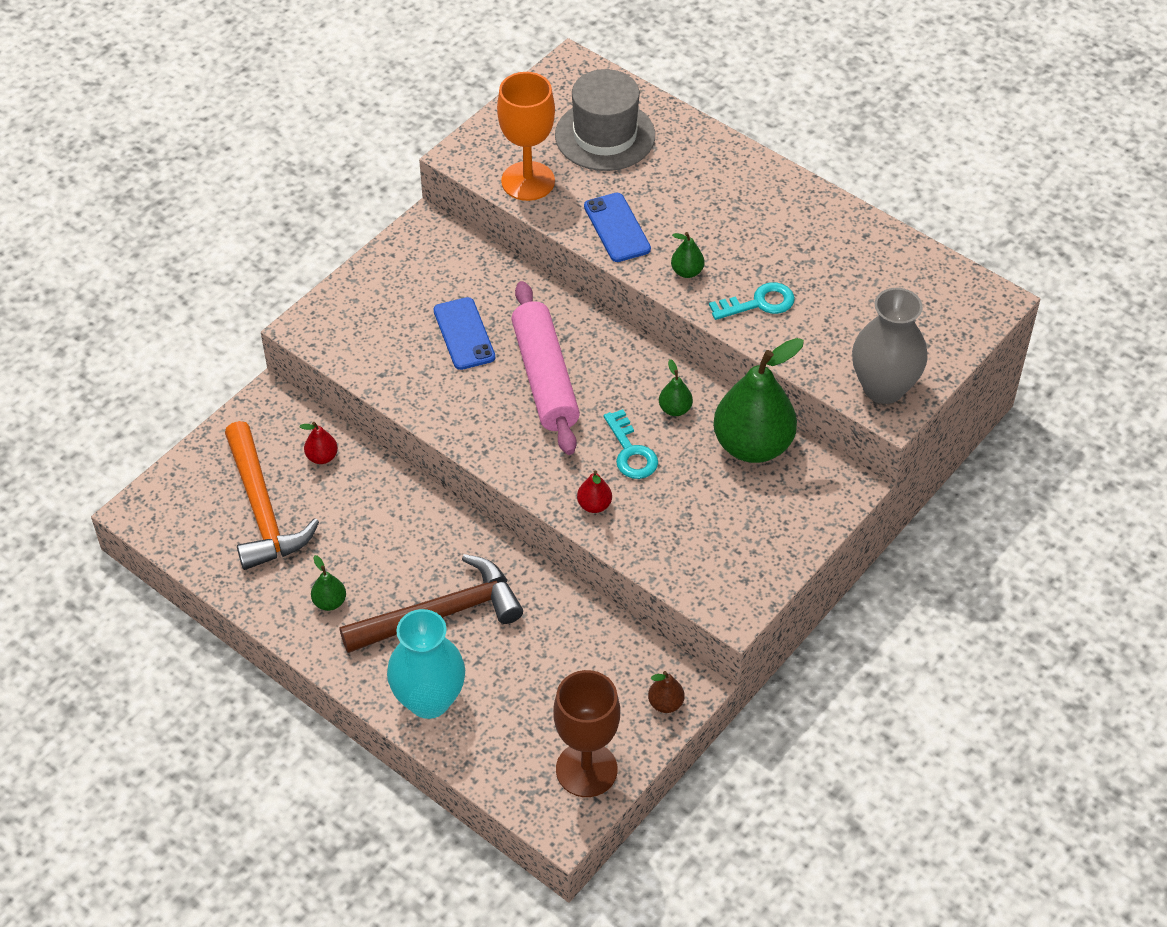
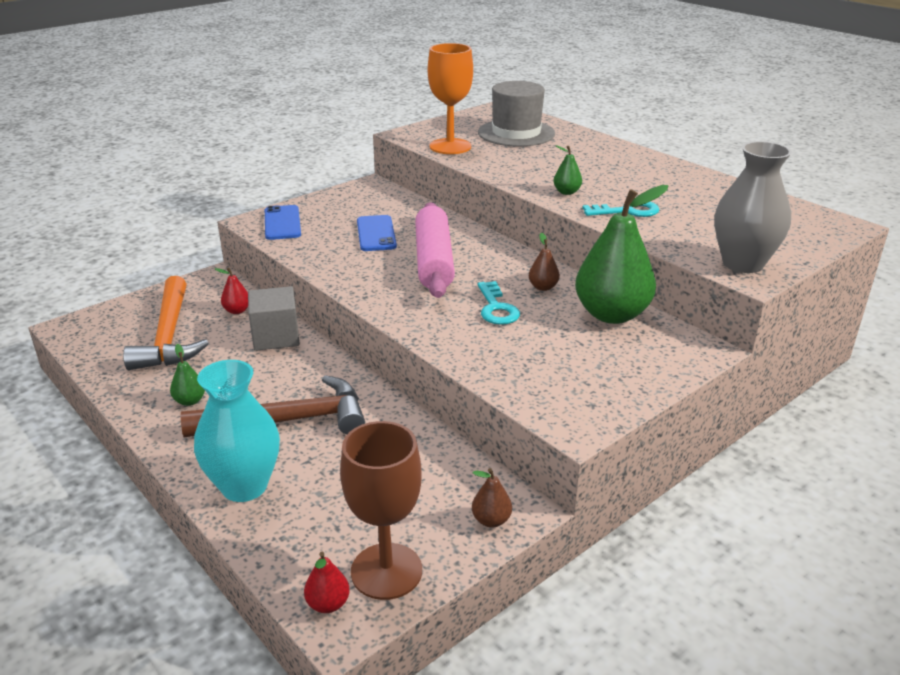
camera: 10 degrees right, 20 degrees down
red pear [577,470,612,513] -> red pear moved to [304,552,350,613]
blue phone [584,193,651,262] -> blue phone moved to [265,205,301,240]
green pear [659,359,693,416] -> brown pear [529,232,560,291]
none -> grey cube [248,286,300,351]

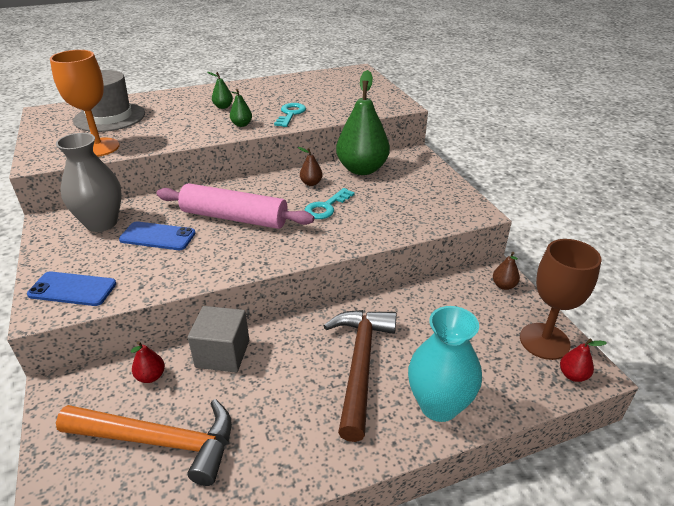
camera: 70 degrees left, 5 degrees up
green pear [170,344,205,406] -> green pear moved to [207,72,233,109]
turquoise key [477,281,520,325] -> turquoise key turned 120 degrees clockwise [305,188,355,219]
grey vase [715,141,792,273] -> grey vase moved to [56,133,122,232]

